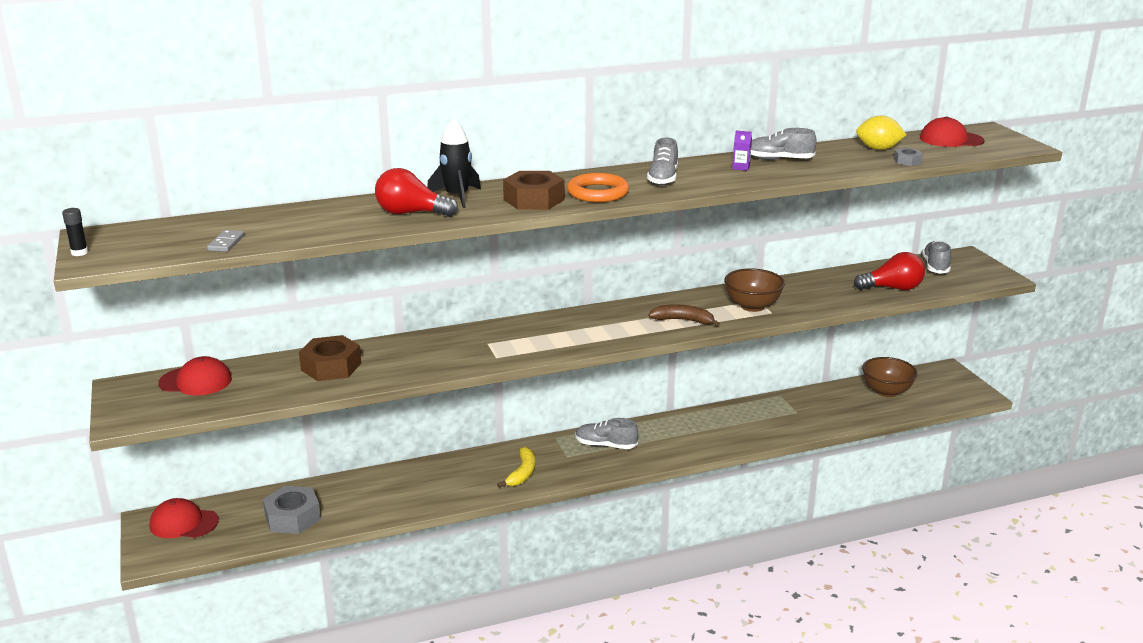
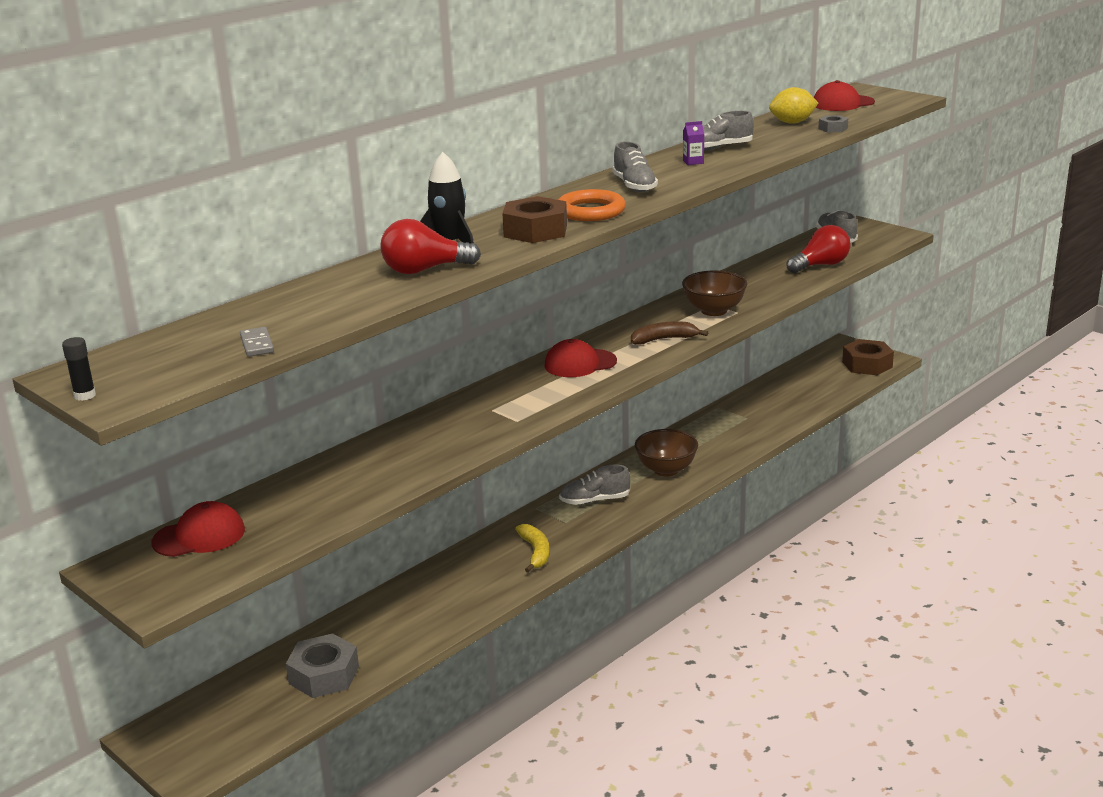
camera: 25 degrees left, 0 degrees up
red cap [150,498,219,538] -> red cap moved to [545,339,617,377]
brown nut [299,335,361,381] -> brown nut moved to [842,339,894,375]
brown bowl [862,357,918,397] -> brown bowl moved to [635,429,698,476]

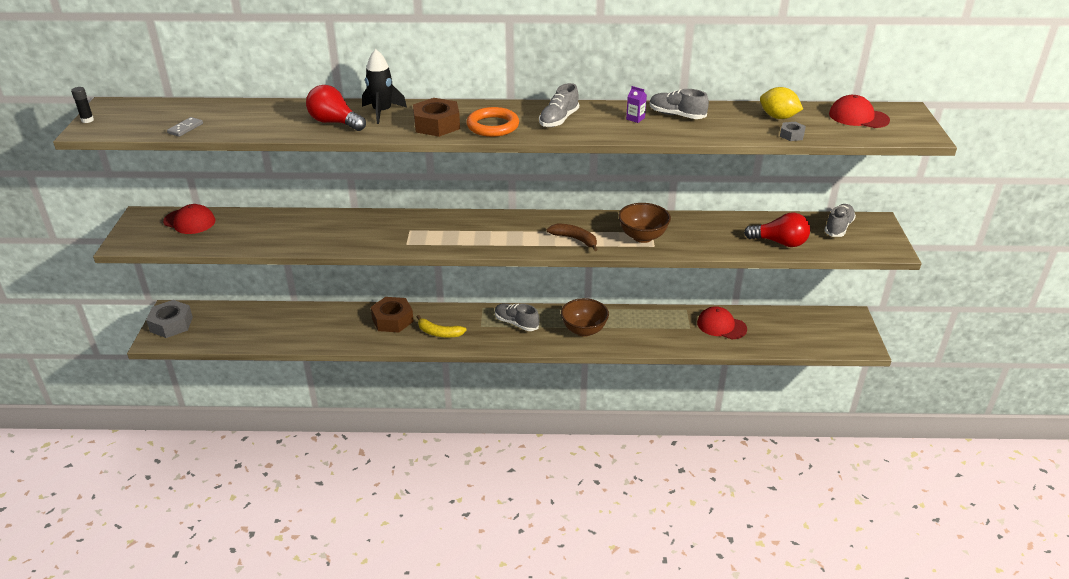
camera: 45 degrees right, 10 degrees up
grey nut [286,633,359,698] -> grey nut moved to [146,300,193,338]
yellow banana [515,524,549,573] -> yellow banana turned 75 degrees clockwise [417,315,467,338]
red cap [545,339,617,377] -> red cap moved to [697,306,747,339]
brown nut [842,339,894,375] -> brown nut moved to [371,297,414,333]

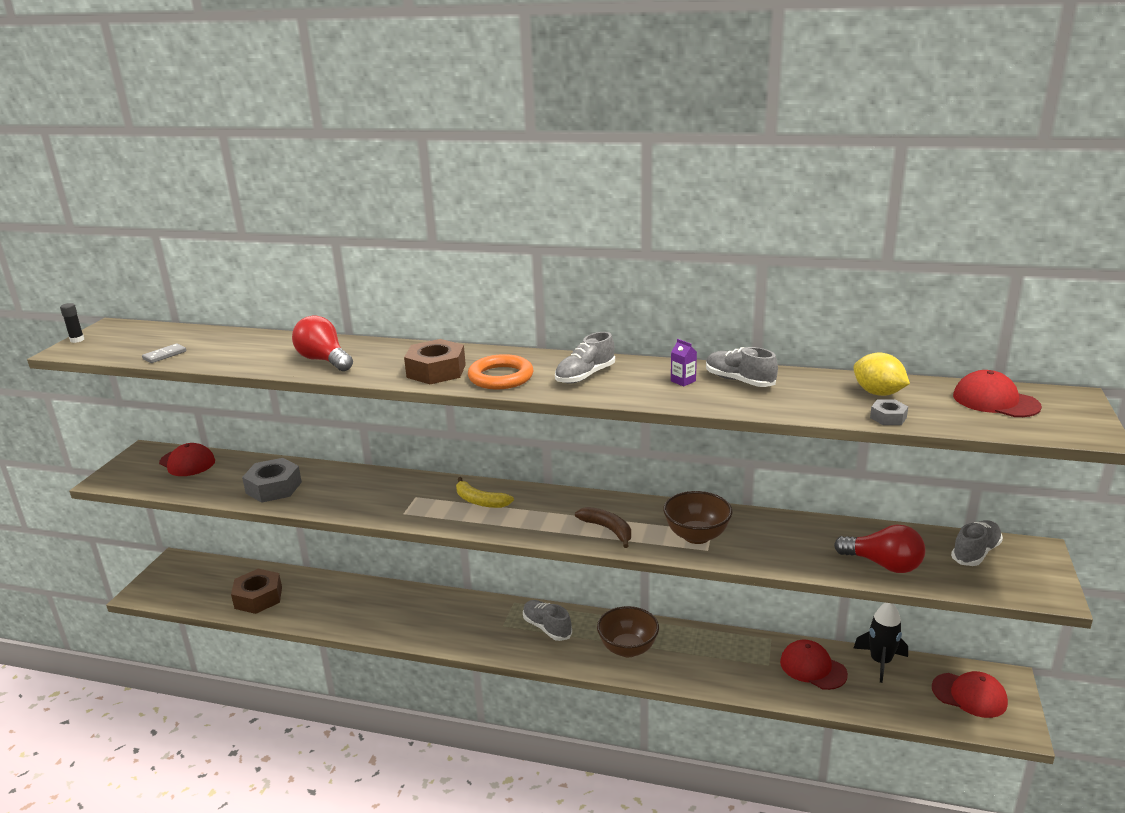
camera: 15 degrees right, 10 degrees down
grey nut [146,300,193,338] -> grey nut moved to [242,458,302,503]
black rocket [362,49,407,124] -> black rocket moved to [853,603,908,683]
brown nut [371,297,414,333] -> brown nut moved to [231,569,282,614]
yellow banana [417,315,467,338] -> yellow banana moved to [456,477,514,508]
none -> red cap [932,671,1008,718]

